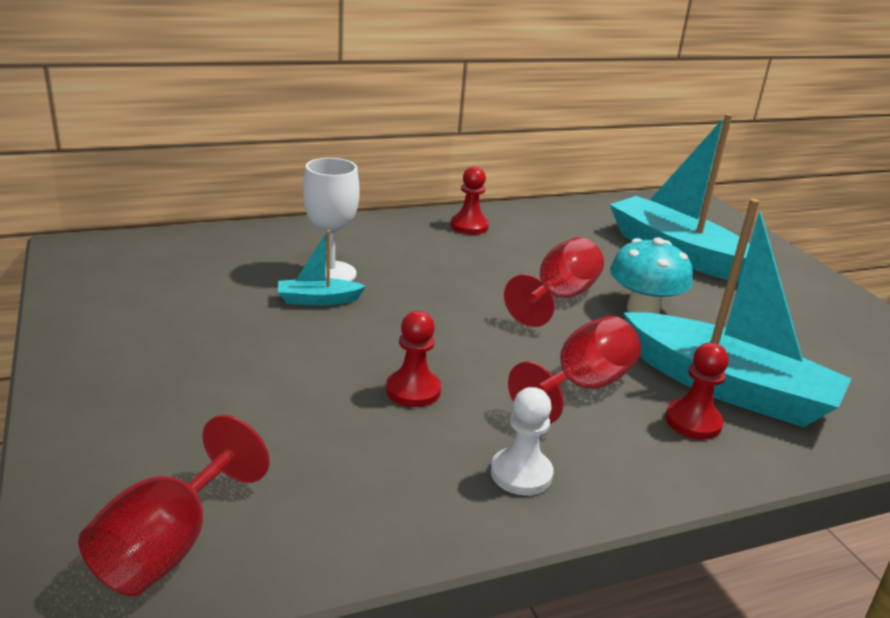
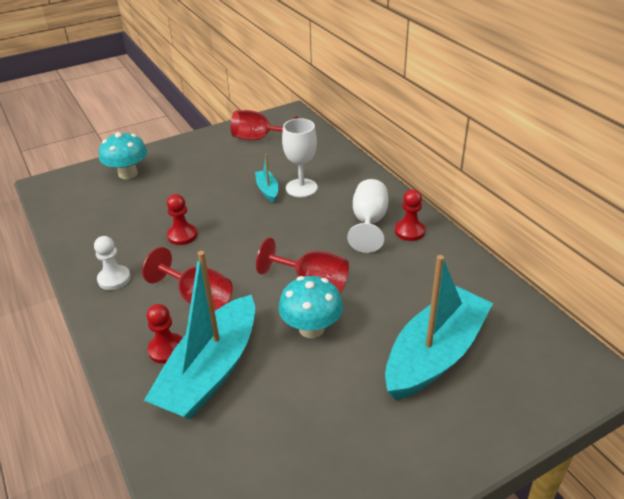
camera: 85 degrees right, 10 degrees up
red goblet [78,415,269,596] -> red goblet moved to [231,110,299,141]
none -> turquoise mushroom [99,132,147,179]
none -> white goblet [347,179,389,253]

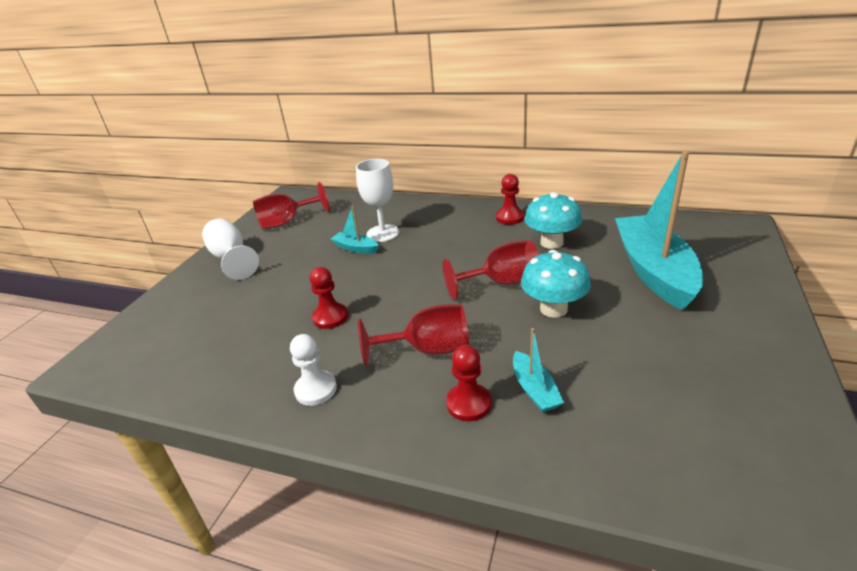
camera: 40 degrees left, 5 degrees down
turquoise mushroom [99,132,147,179] -> turquoise mushroom moved to [525,192,582,249]
turquoise boat [144,251,255,419] -> turquoise boat [513,328,564,413], size x0.43
white goblet [347,179,389,253] -> white goblet moved to [202,219,259,280]

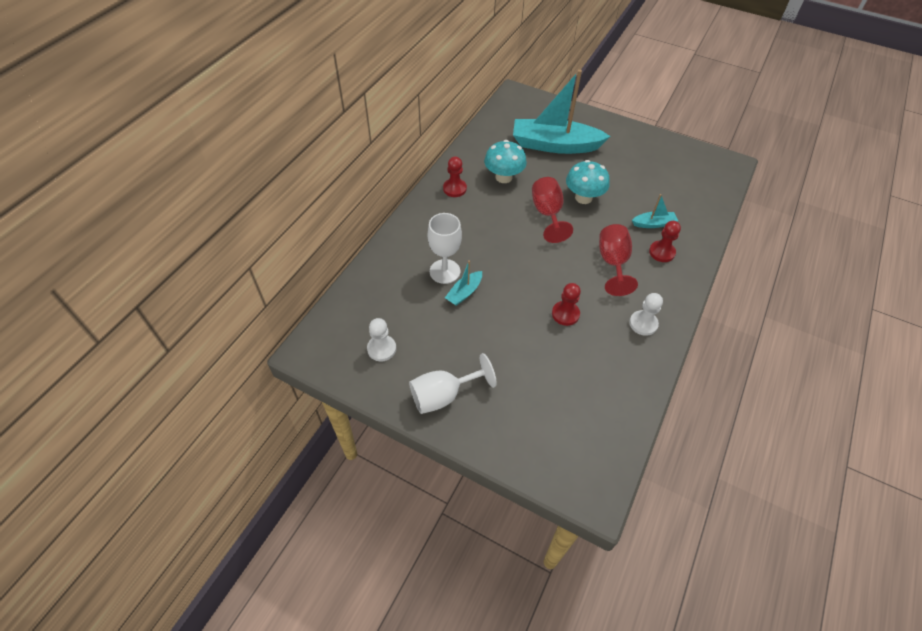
camera: 85 degrees left, 20 degrees up
red goblet [253,182,330,229] -> white pawn [367,318,396,362]

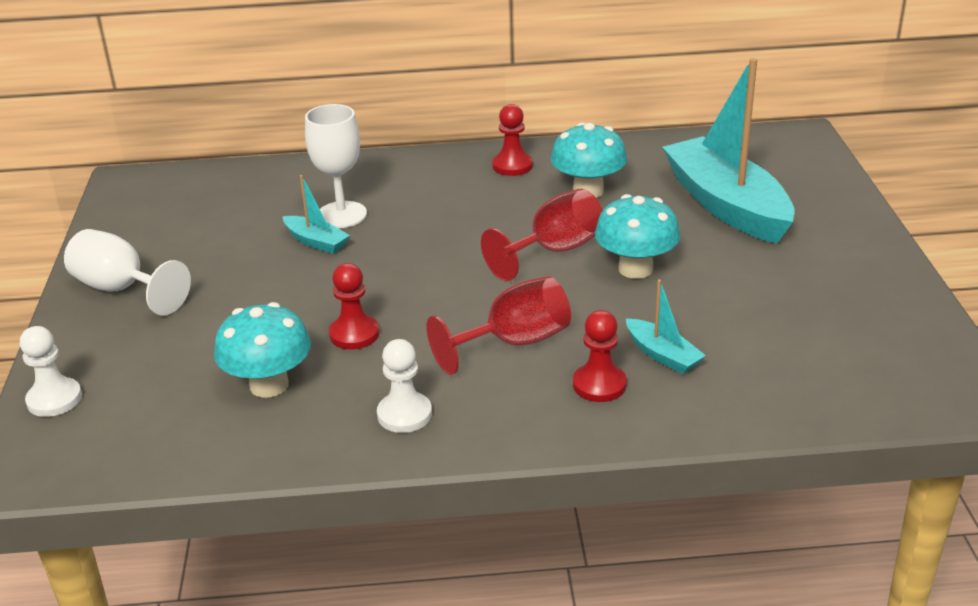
camera: 60 degrees right, 20 degrees down
white pawn [367,318,396,362] -> white pawn moved to [20,326,82,417]
turquoise boat [445,260,482,306] -> turquoise boat turned 150 degrees counterclockwise [283,175,350,254]
none -> turquoise mushroom [214,302,311,398]

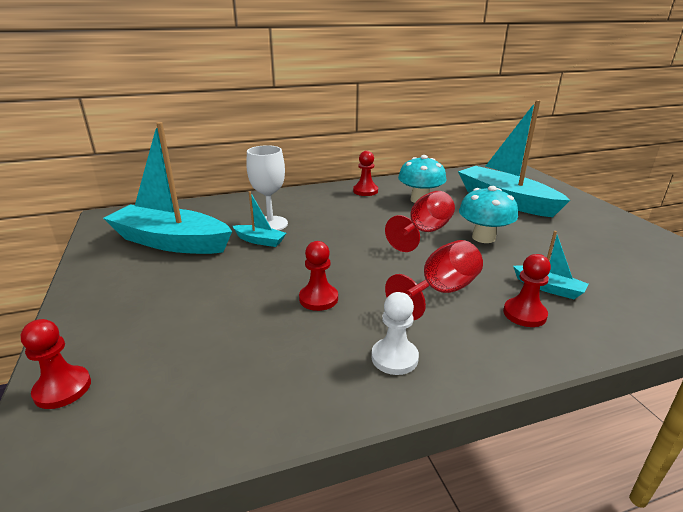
camera: 15 degrees left, 5 degrees down
white pawn [20,326,82,417] -> red pawn [21,319,91,409]
white goblet [64,229,191,316] -> none
turquoise mushroom [214,302,311,398] -> none
none -> turquoise boat [103,122,232,254]

